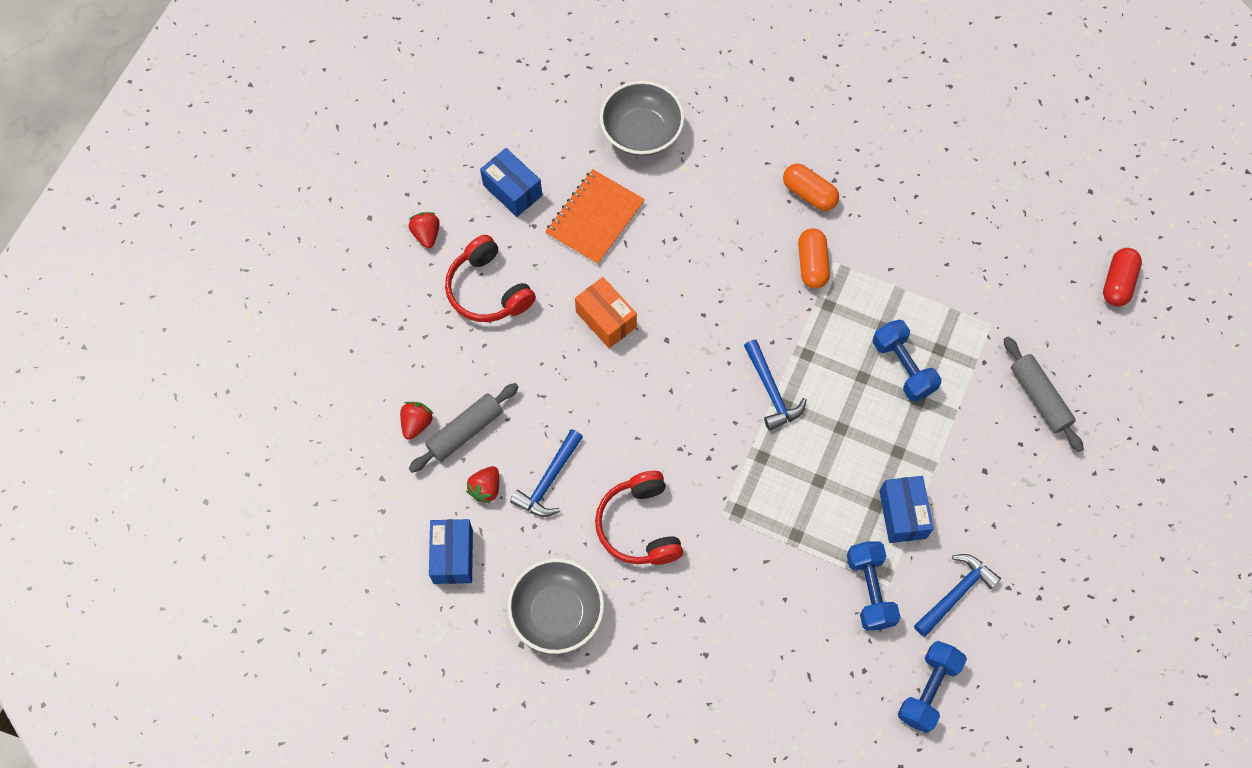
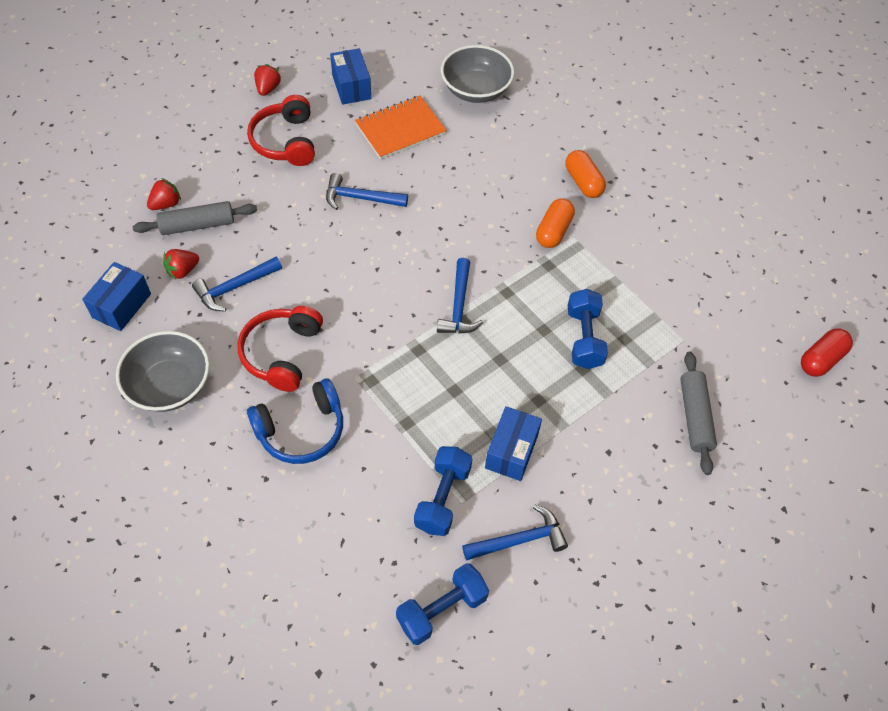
camera: 25 degrees right, 10 degrees down
orange box [575,277,637,348] -> blue hammer [326,173,408,210]
none -> blue headphones [247,378,343,464]

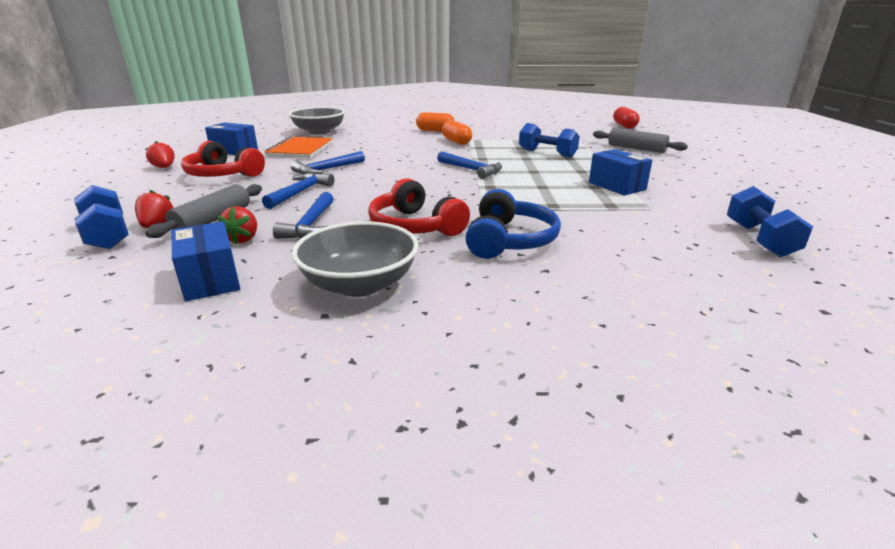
camera: 50 degrees left, 30 degrees down
blue dumbbell [414,446,472,536] -> blue dumbbell moved to [74,185,129,249]
blue hammer [462,505,568,561] -> blue hammer moved to [262,172,334,209]

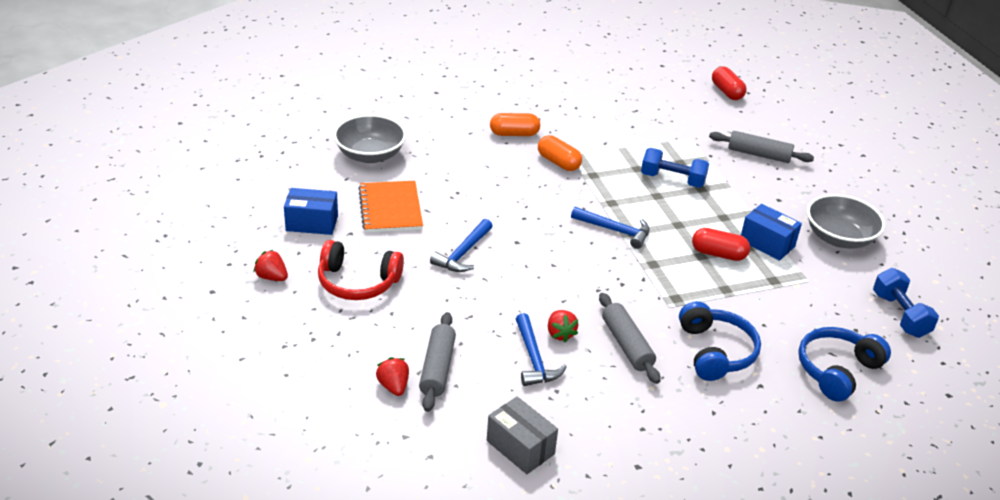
camera: 20 degrees left, 10 degrees up
blue dumbbell [74,185,129,249] -> none
blue box [172,221,240,301] -> grey box [487,396,558,474]
red strawberry [217,206,257,244] -> red strawberry moved to [548,310,578,342]
blue hammer [262,172,334,209] -> none
grey bowl [292,221,419,297] -> grey bowl moved to [807,194,885,249]
red headphones [368,178,470,236] -> grey rolling pin [599,293,661,384]
none -> red capsule [692,228,750,261]
none -> blue headphones [798,327,891,402]

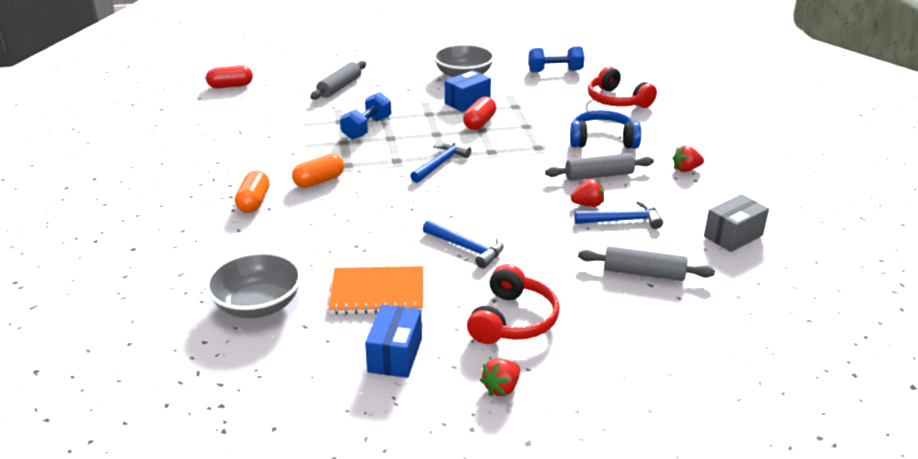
camera: 80 degrees left, 5 degrees down
red strawberry [376,357,409,396] -> red strawberry moved to [673,145,704,172]
blue headphones [798,327,891,402] -> red headphones [588,66,657,108]

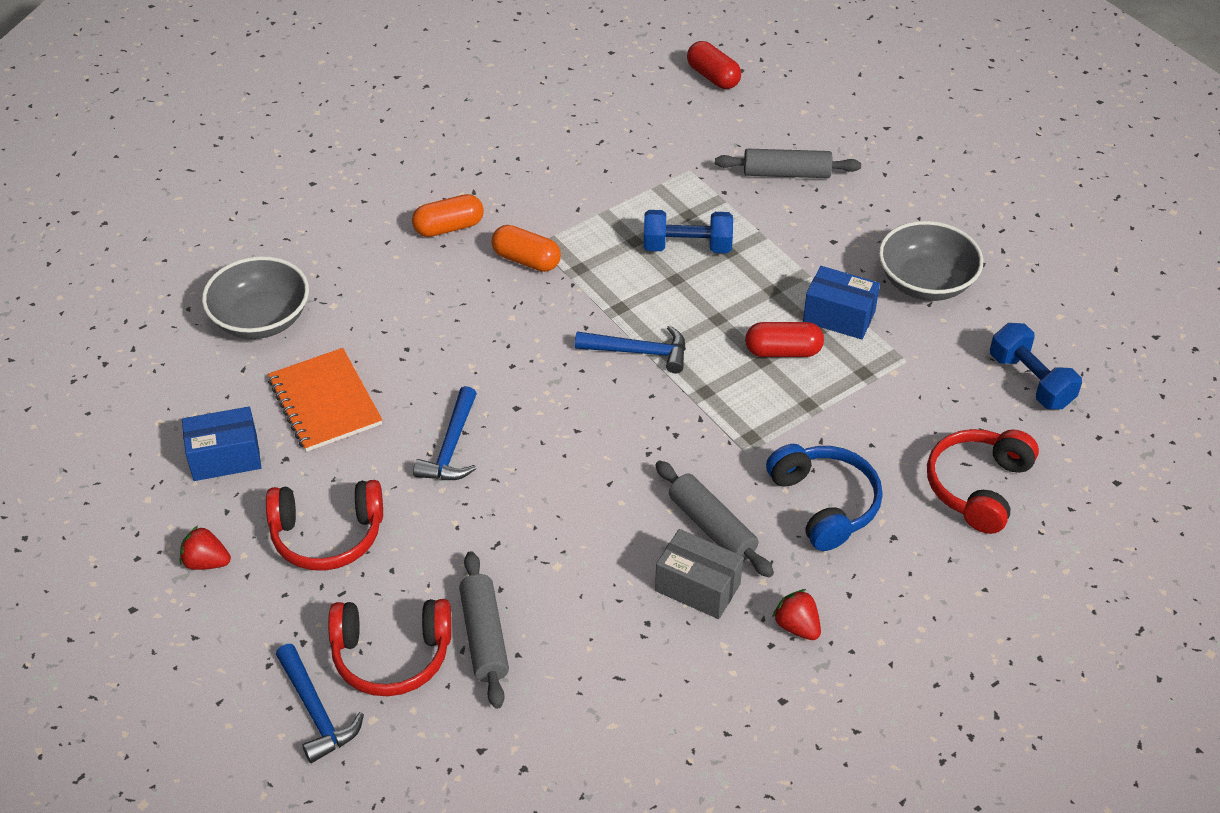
camera: 65 degrees right, 15 degrees up
red strawberry [571,179,604,207] -> none
blue hammer [574,201,663,229] -> blue hammer moved to [276,644,364,763]
grey box [704,194,769,252] -> grey box moved to [655,529,743,619]
none -> red headphones [328,599,452,696]

